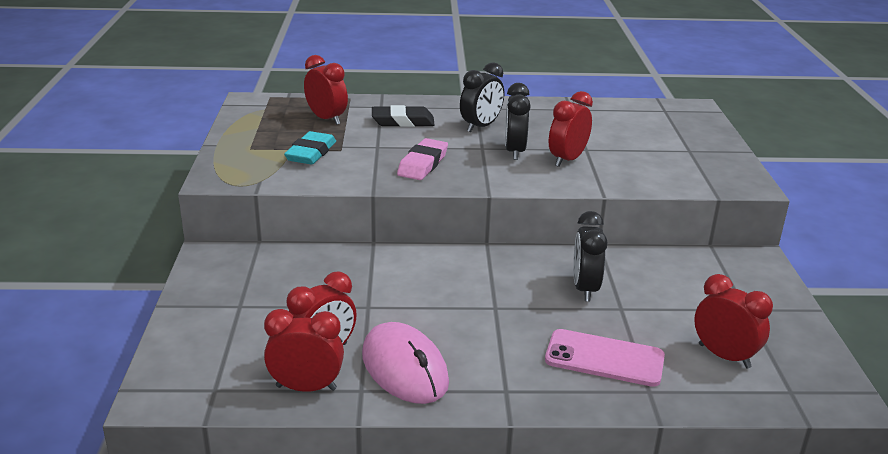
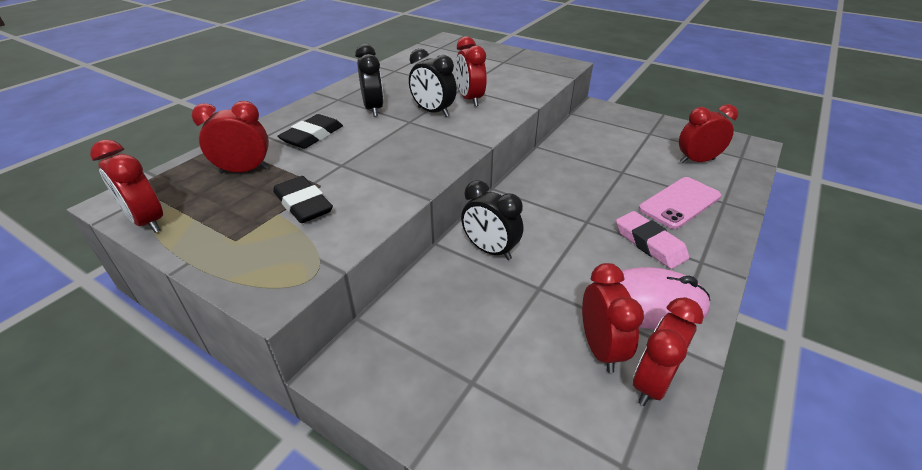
camera: 55 degrees left, 10 degrees up
turquoise eraser [284,131,336,164] -> black eraser [273,176,333,223]
pink eraser [397,138,448,180] -> pink eraser moved to [616,211,689,269]
black clock [573,211,608,302] -> black clock moved to [461,180,523,260]
none -> red clock [90,140,163,233]

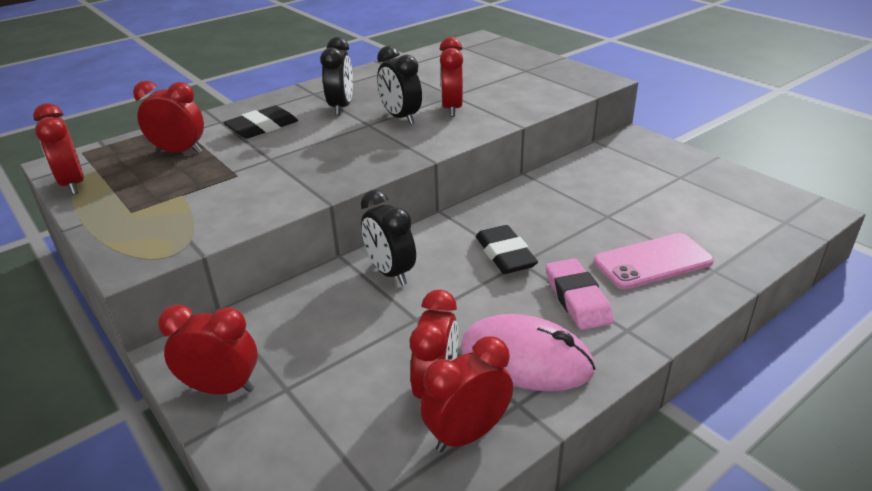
camera: 20 degrees right, 5 degrees down
black eraser [273,176,333,223] -> black eraser moved to [476,225,538,274]
red clock [679,104,738,163] -> red clock moved to [158,304,258,394]

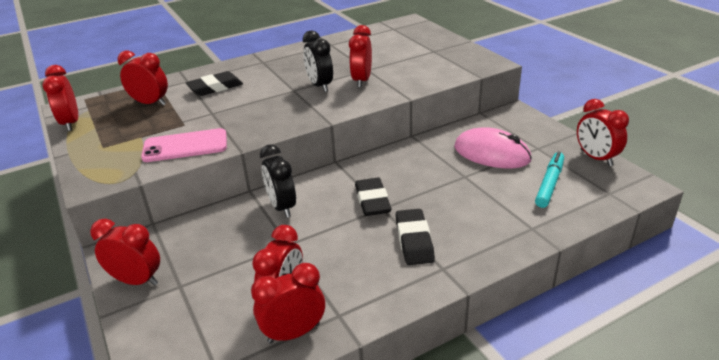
camera: 10 degrees right, 0 degrees up
black clock [321,37,353,115] -> none
pink mouse [461,314,596,391] -> pink mouse moved to [454,127,532,169]
pink eraser [546,258,614,330] -> black eraser [396,209,435,265]
pink phone [594,233,714,289] -> pink phone moved to [141,128,227,162]
none -> turquoise marker [535,151,564,208]
none -> red clock [577,99,629,166]

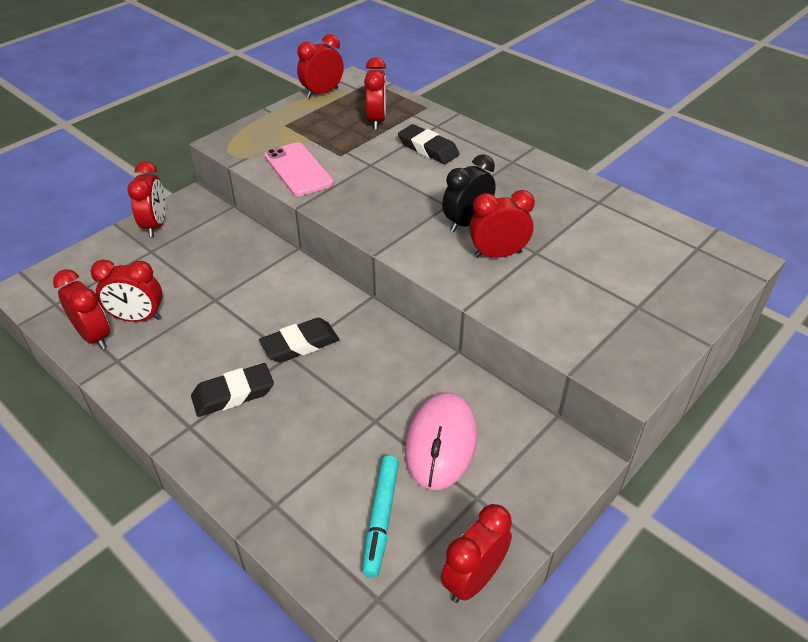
camera: 70 degrees right, 10 degrees up
black clock [260,144,296,218] -> none
turquoise marker [535,151,564,208] -> turquoise marker turned 90 degrees clockwise [362,455,399,578]

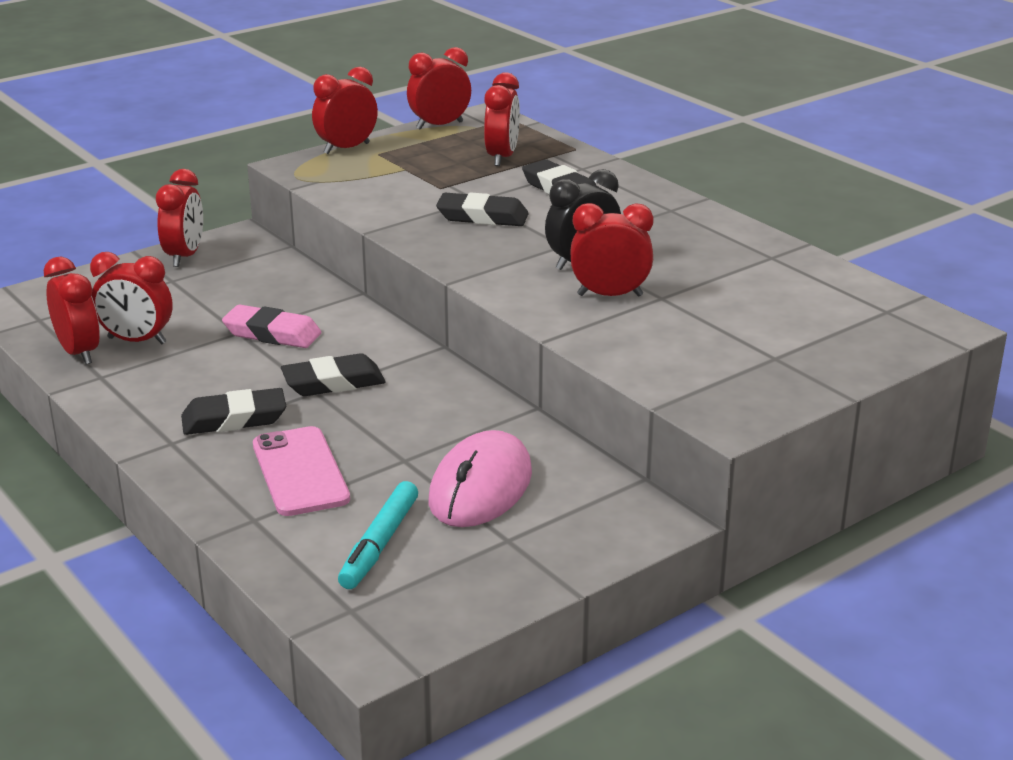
camera: 10 degrees right, 15 degrees down
pink phone [264,142,333,196] -> pink phone moved to [253,426,350,516]
red clock [441,504,512,603] -> red clock moved to [312,67,378,154]
none -> pink eraser [222,305,321,348]
none -> black eraser [436,192,529,226]

